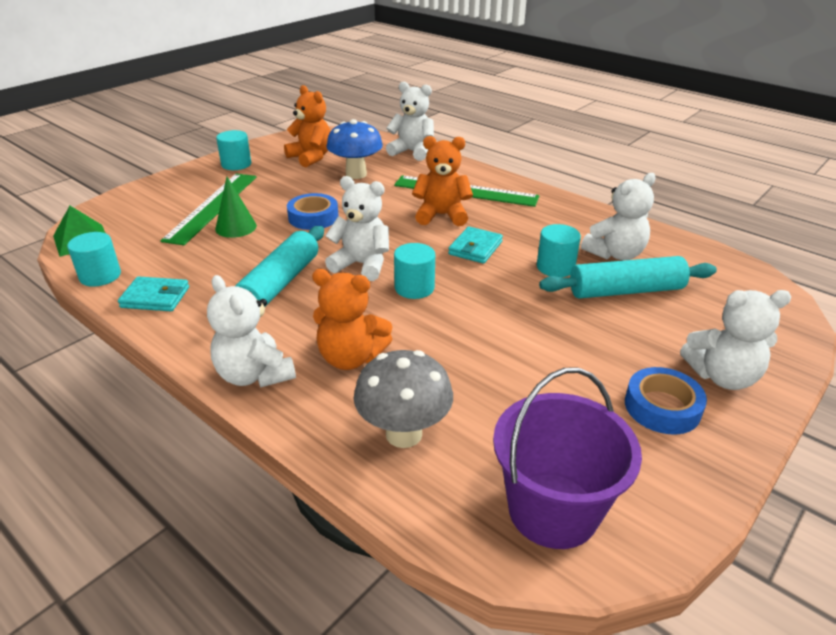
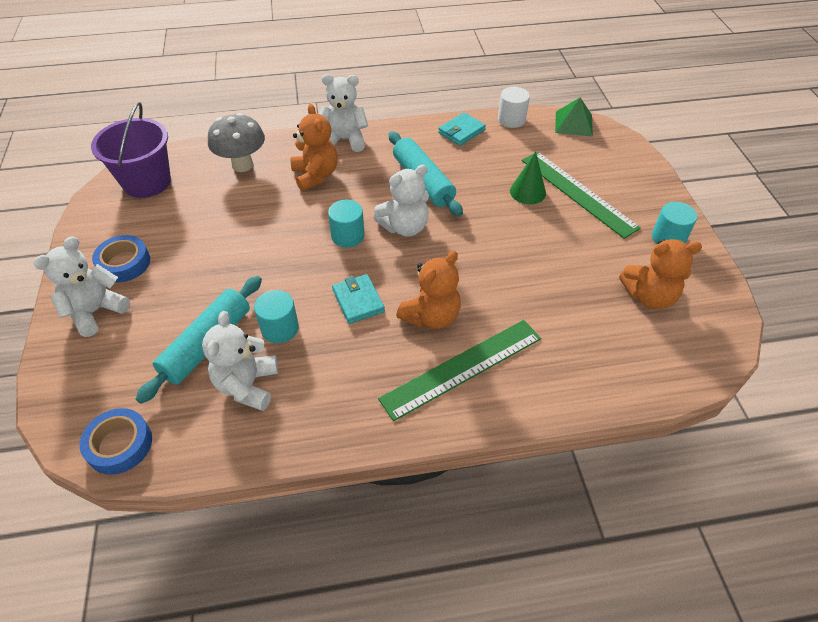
camera: 130 degrees right, 15 degrees up
turquoise cylinder [67,232,121,287] -> white cylinder [498,87,530,128]
blue tape [287,193,339,230] -> blue tape moved to [80,408,152,475]
orange teddy bear [312,269,392,370] -> orange teddy bear turned 105 degrees clockwise [291,104,338,191]
blue mushroom [326,119,383,179] -> none
white teddy bear [386,82,434,161] -> none

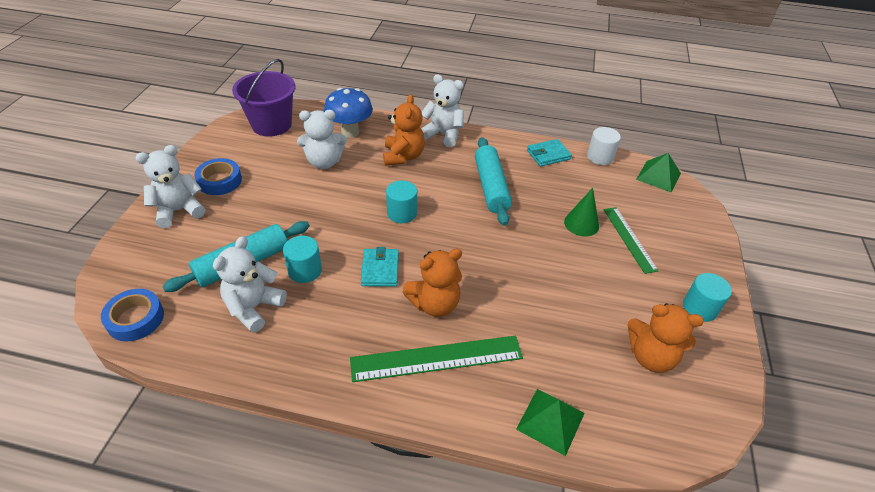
camera: 20 degrees right, 5 degrees down
grey mushroom [208,113,265,172] -> blue mushroom [324,88,373,138]
white teddy bear [374,165,429,237] -> white teddy bear moved to [297,110,347,169]
green ruler [522,152,641,239] -> green ruler [603,207,659,274], size x0.65
none -> green pyramid [516,389,585,456]

